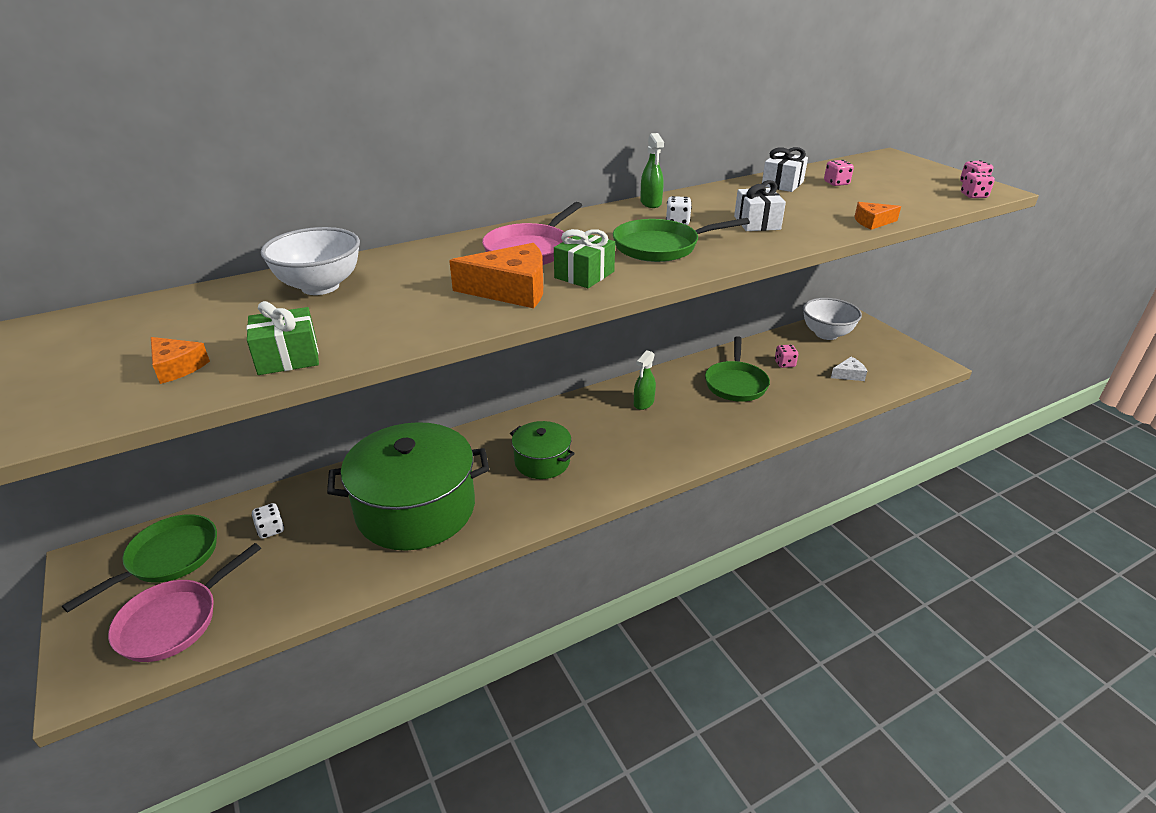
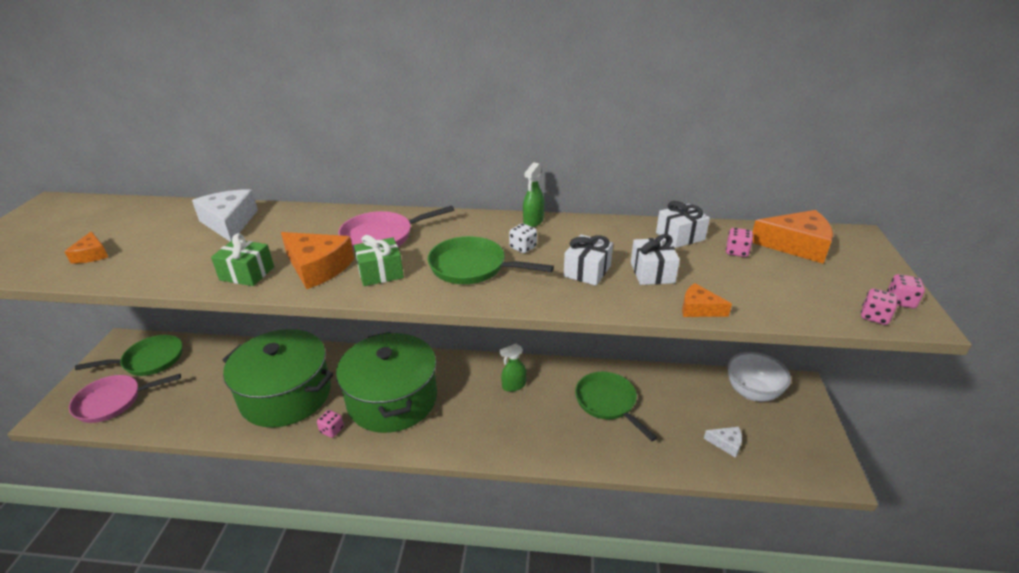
camera: 35 degrees right, 0 degrees up
green gift [246,301,319,375] -> green gift moved to [211,233,274,286]
white dice [252,503,284,539] -> none
white bowl [261,227,360,295] -> white cheese [192,189,258,241]
green pot [510,421,575,479] -> green pot [336,332,437,433], size x1.96
green pan [705,336,770,402] -> green pan turned 105 degrees clockwise [575,372,657,441]
pink dice [775,345,798,368] -> pink dice moved to [317,410,344,438]
none -> white gift [631,234,680,285]
none -> orange cheese [753,210,833,264]

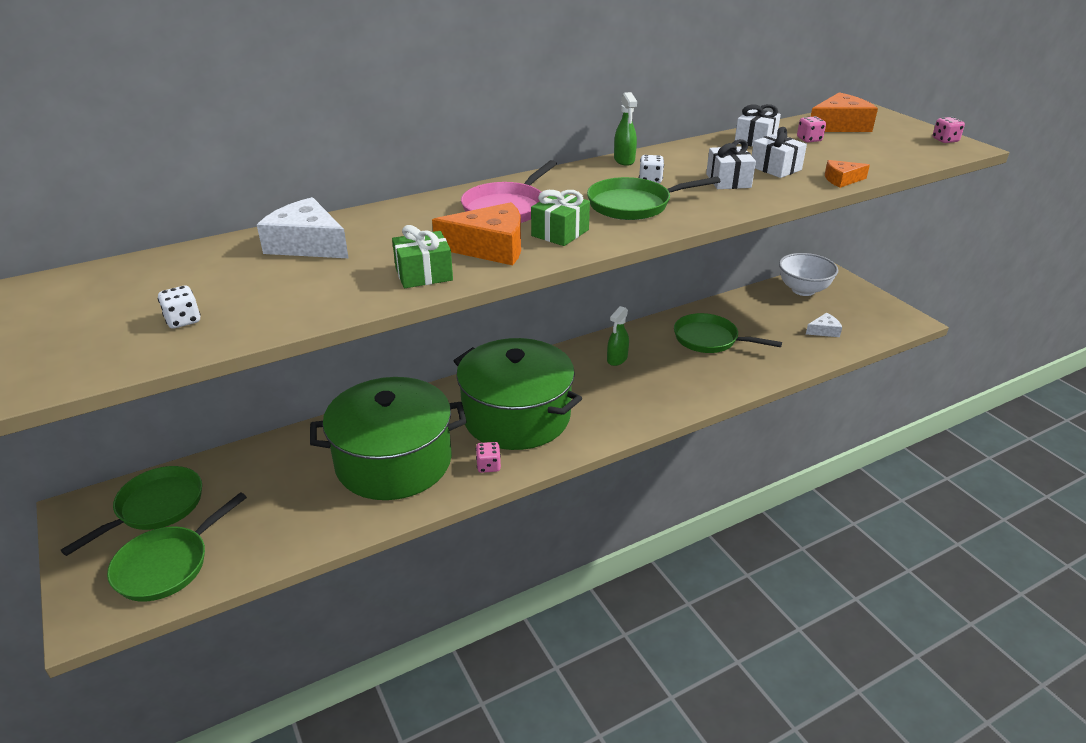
camera: 35 degrees left, 0 degrees up
orange cheese [64,231,108,263] -> white dice [158,286,201,329]
pink pan [69,374,181,423] -> green pan [107,492,247,602]
pink dice [861,288,898,325] -> none

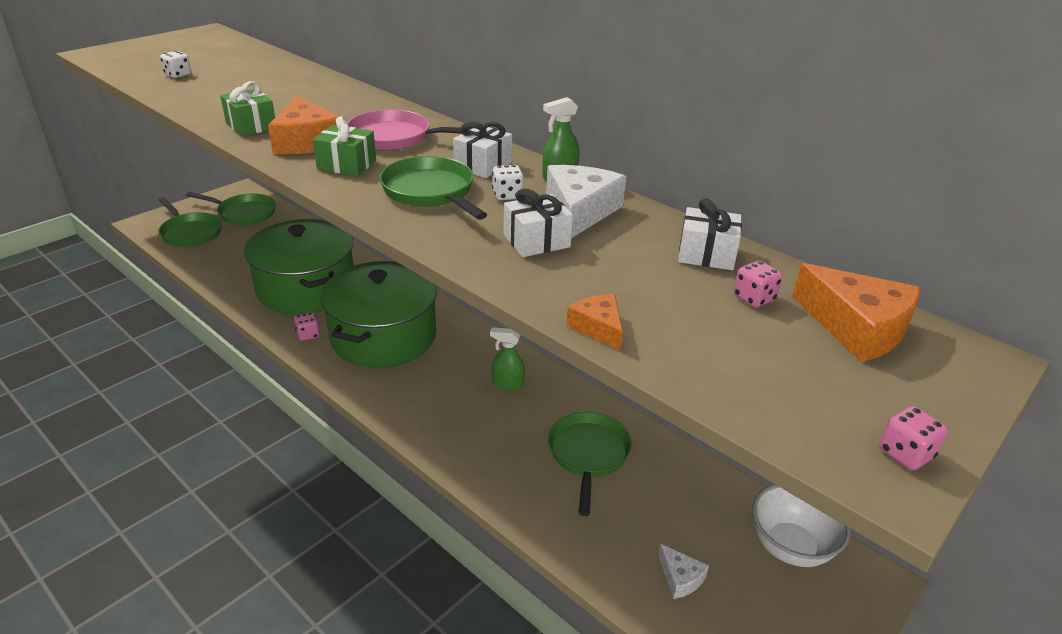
camera: 70 degrees right, 0 degrees up
green pan [107,492,247,602] -> green pan turned 150 degrees counterclockwise [158,197,222,247]
white cheese [257,197,349,259] -> white cheese moved to [546,165,626,238]
white gift [752,127,807,178] -> white gift moved to [453,122,512,178]

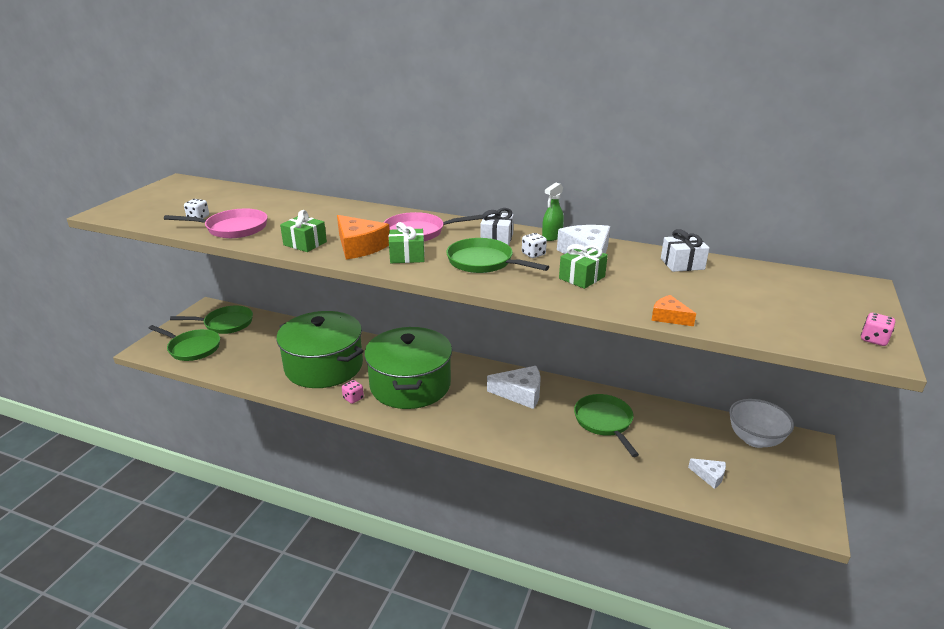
camera: 20 degrees left, 5 degrees down
green spray bottle [490,327,525,391] -> white cheese [487,366,541,409]
white gift [504,189,573,257] -> green gift [559,244,608,289]
pink dice [734,261,782,308] -> none
orange cheese [792,263,921,362] -> none
none -> pink pan [164,209,268,238]

